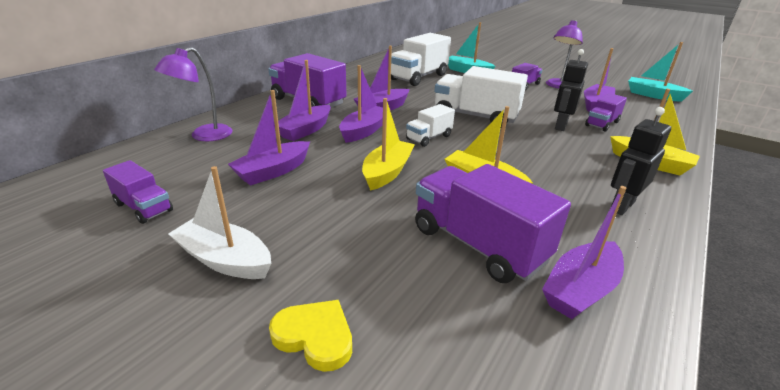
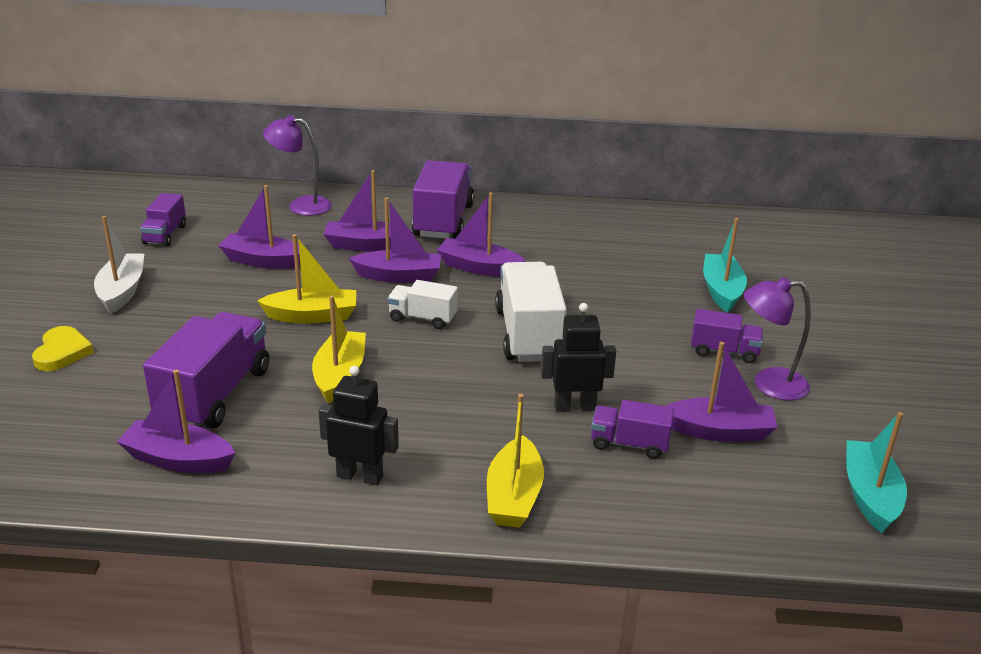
camera: 60 degrees right, 0 degrees up
white truck [391,33,451,86] -> none

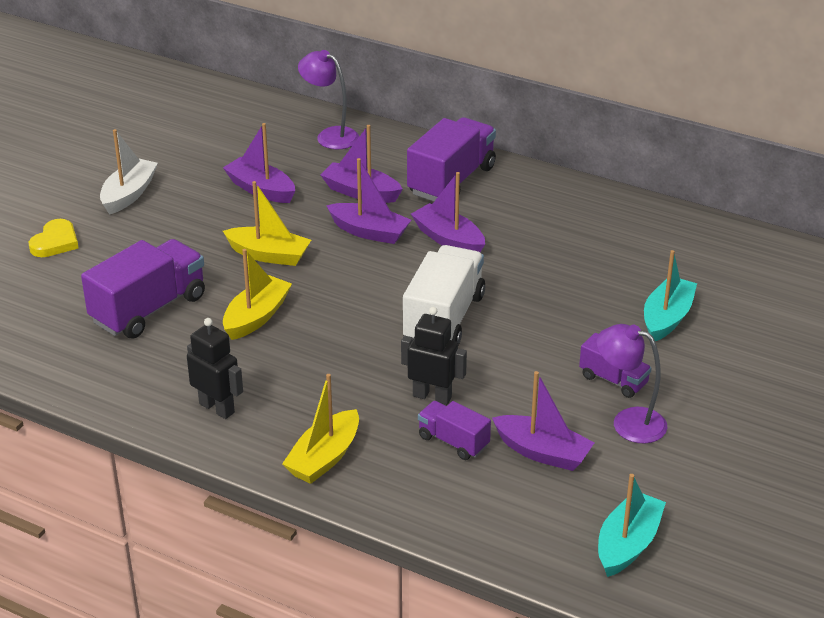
camera: 25 degrees right, 5 degrees up
purple boat [117,370,235,473] -> none
purple truck [140,193,186,246] -> none
white truck [387,280,458,329] -> none

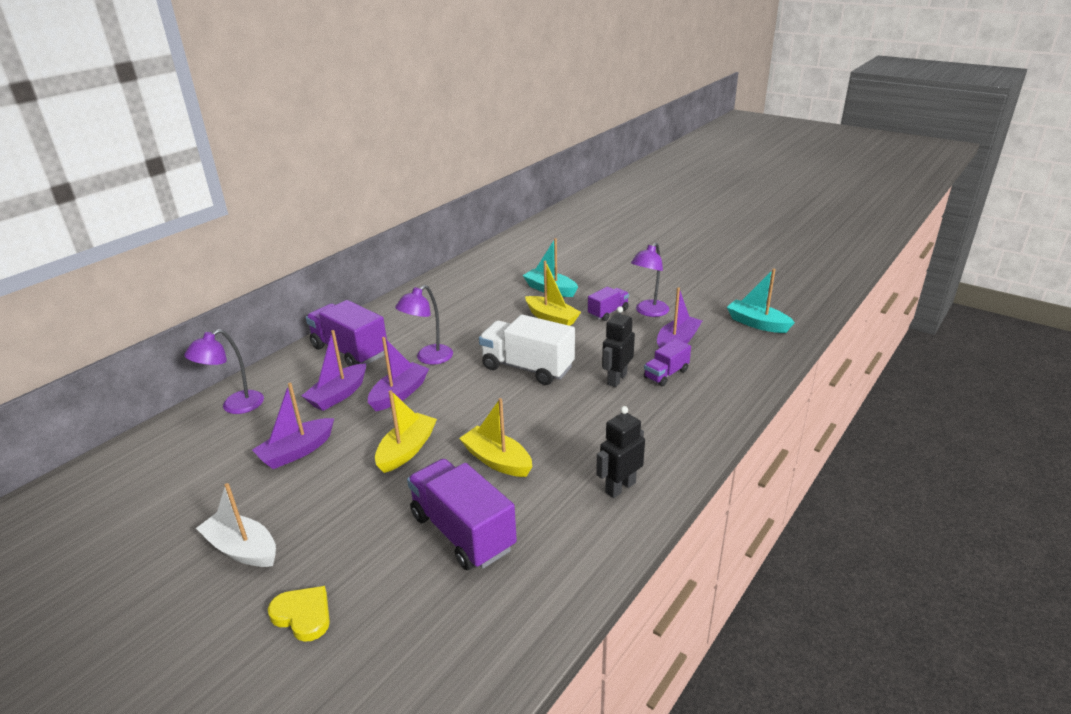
camera: 80 degrees left, 5 degrees down
yellow boat [282,374,359,484] -> yellow boat moved to [525,261,581,326]
purple boat [411,172,485,252] -> purple lamp [395,285,453,365]

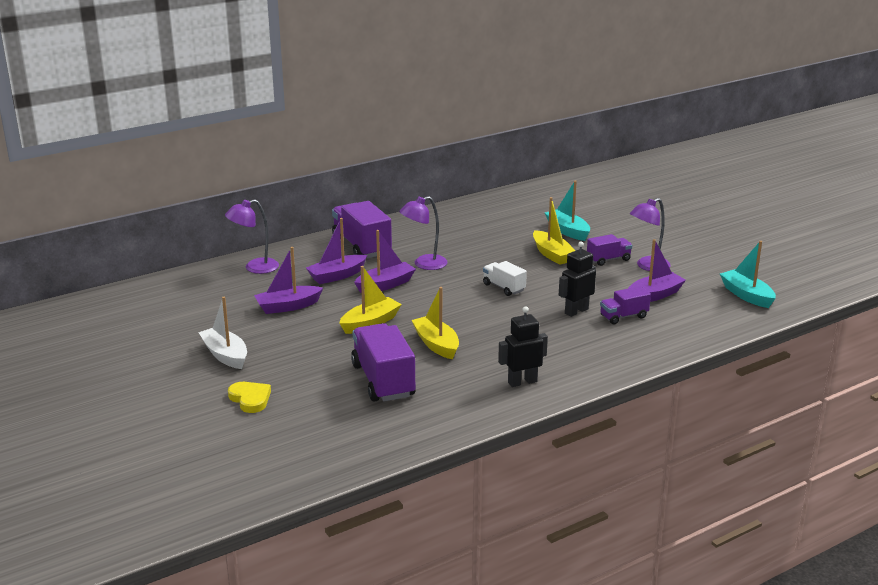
camera: 20 degrees right, 5 degrees down
white truck [479,315,575,385] -> white truck [483,261,527,296], size x0.54

